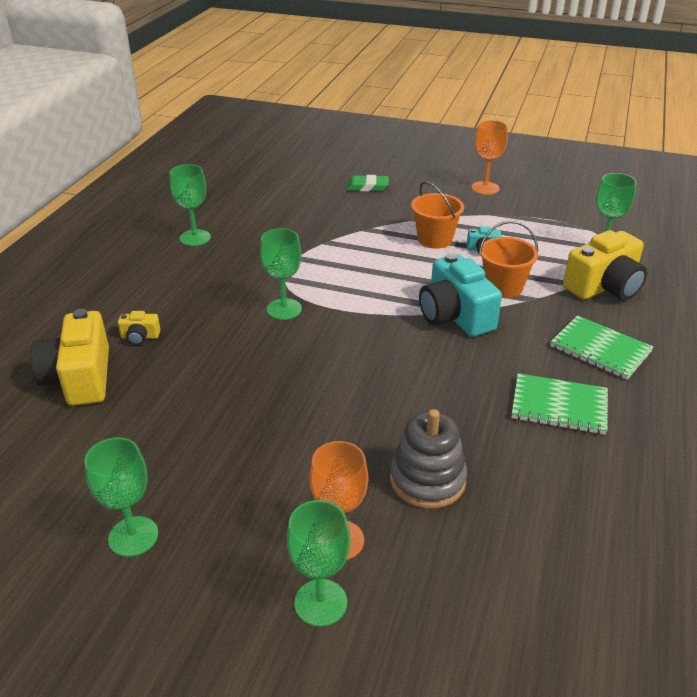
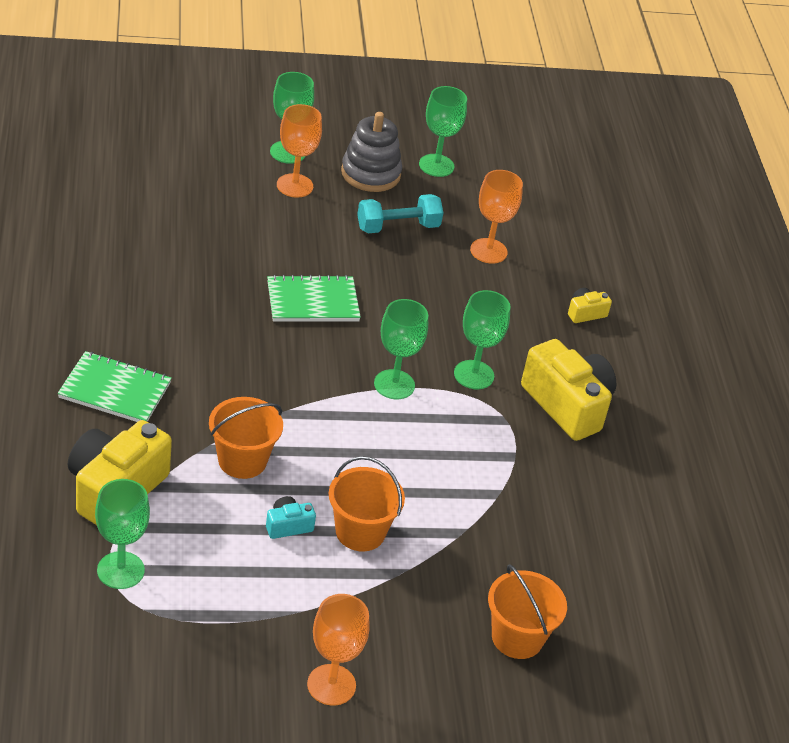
camera: 150 degrees right, 5 degrees up
yellow camera [30,309,109,406] -> yellow camera moved to [521,339,616,441]
green goblet [170,164,211,246] -> green goblet moved to [374,299,428,399]
green eraser [347,175,389,192] -> orange bucket [488,565,567,659]
grey stacking toy [390,409,467,509] -> grey stacking toy moved to [341,112,402,192]
turquoise camera [419,253,502,337] -> none
green notebook [512,373,608,435] -> green notebook moved to [267,275,361,322]
none -> turquoise dumbbell [357,194,443,233]
none -> orange goblet [470,170,523,264]

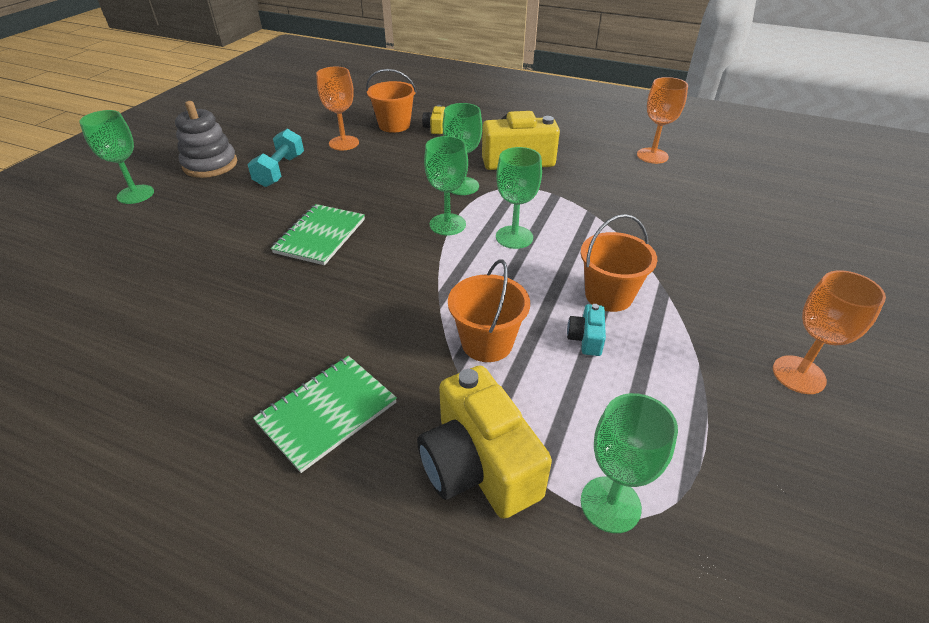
camera: 55 degrees left, 0 degrees up
orange goblet [277,104,322,198] -> orange goblet moved to [637,77,688,164]
green goblet [419,86,467,177] -> green goblet moved to [496,147,542,249]
orange bucket [488,565,567,659] -> orange bucket moved to [366,69,417,133]

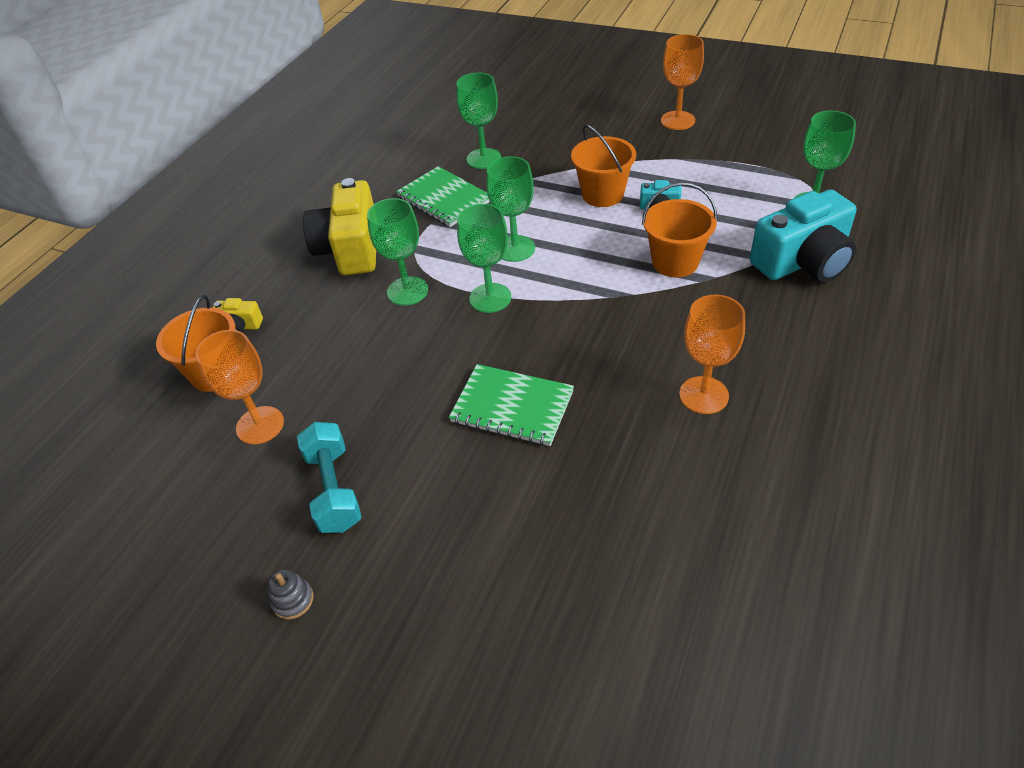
camera: 85 degrees left, 5 degrees up
green goblet [79,110,154,204] -> green goblet moved to [456,72,501,169]
grey stacking toy [175,101,237,178] -> grey stacking toy [268,569,314,620], size x0.44
turquoise dumbbell [247,129,304,187] -> turquoise dumbbell turned 60 degrees clockwise [297,422,362,533]
green notebook [253,356,397,473] -> green notebook moved to [396,166,490,227]
yellow camera [417,366,552,519] -> turquoise camera [750,190,856,282]
orange goblet [637,77,688,164] -> orange goblet moved to [679,295,745,414]

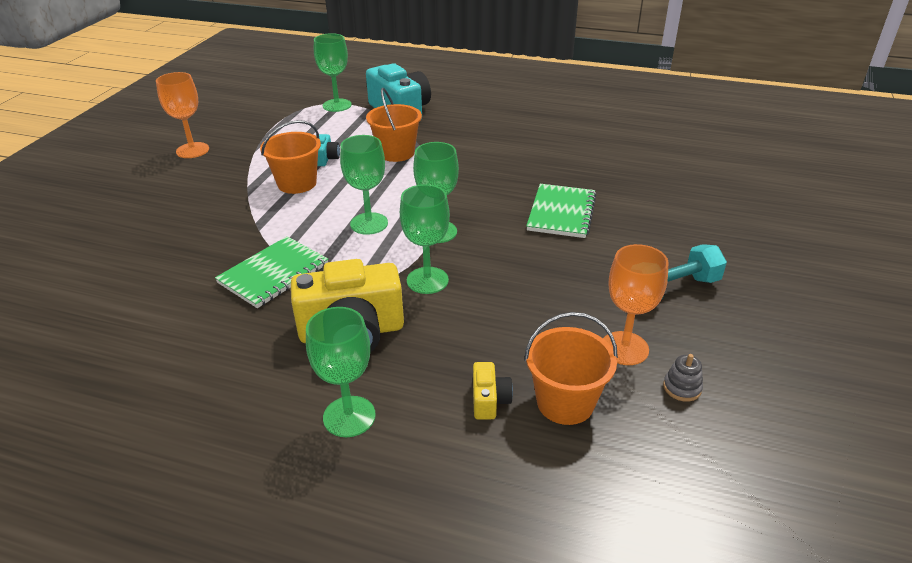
camera: 100 degrees left, 10 degrees down
grey stacking toy [268,569,314,620] -> grey stacking toy moved to [663,354,703,402]
green goblet [456,72,501,169] -> green goblet moved to [306,307,376,437]
orange goblet [679,295,745,414] -> none

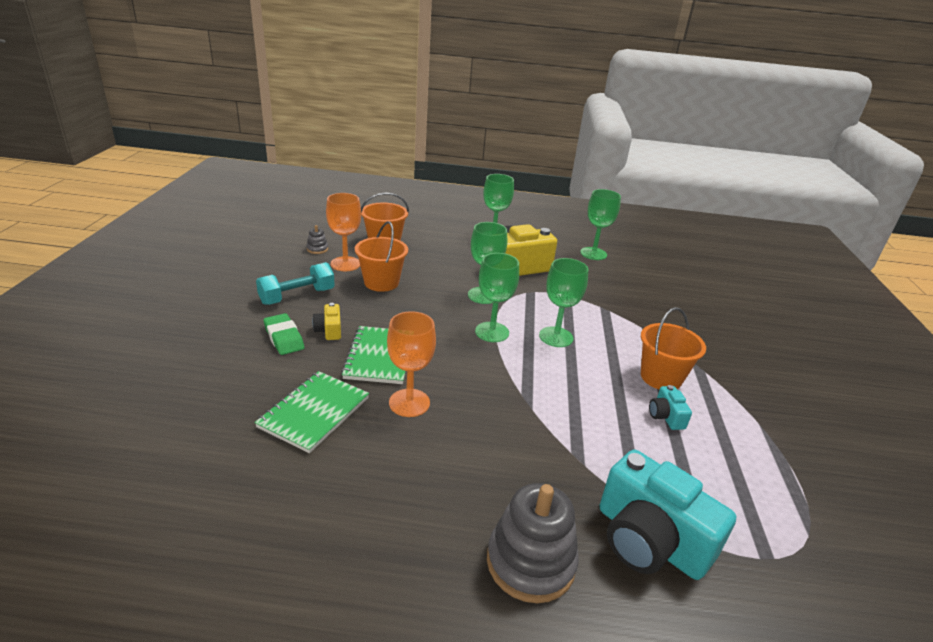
camera: 165 degrees right, 5 degrees down
orange goblet [156,72,209,158] -> orange goblet moved to [387,311,436,417]
green notebook [215,236,328,308] -> green notebook moved to [255,371,369,453]
green goblet [314,33,352,112] -> green goblet moved to [580,189,621,260]
orange bucket [366,88,422,162] -> orange bucket moved to [355,221,408,292]
yellow camera [473,362,513,420] -> yellow camera moved to [312,303,341,340]
none -> green eraser [264,313,304,355]
none -> grey stacking toy [487,483,579,603]

